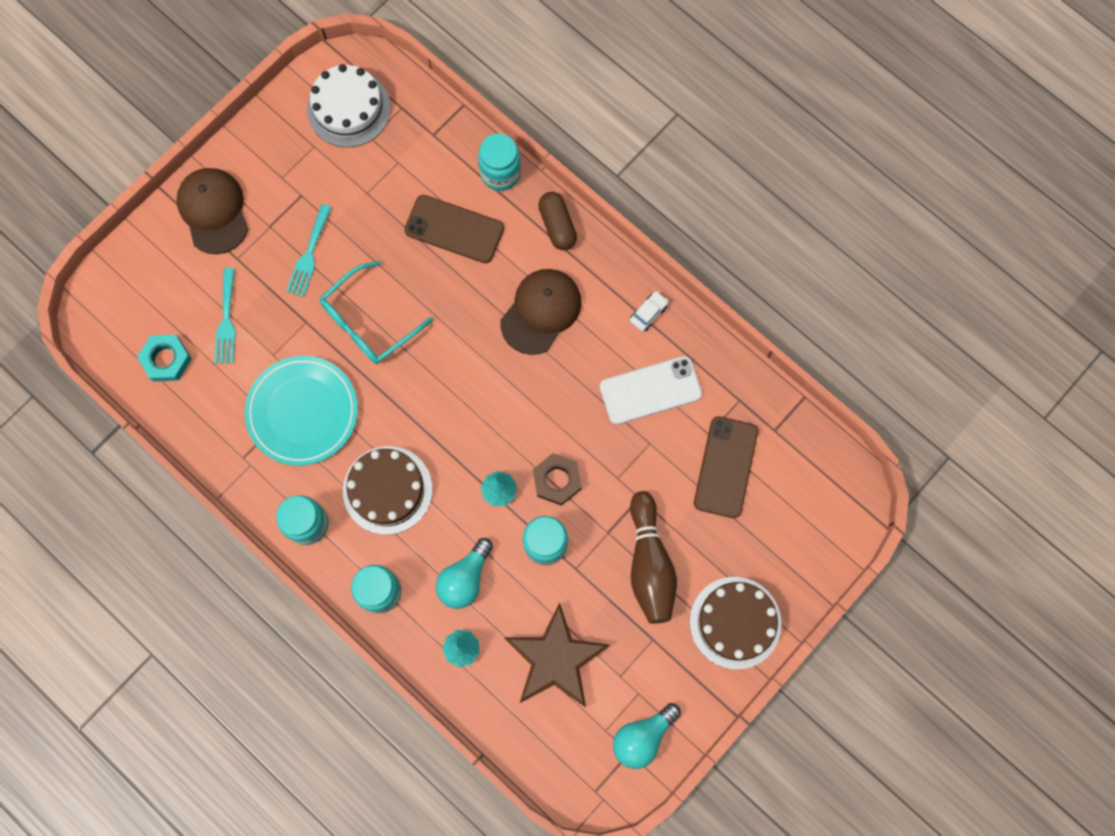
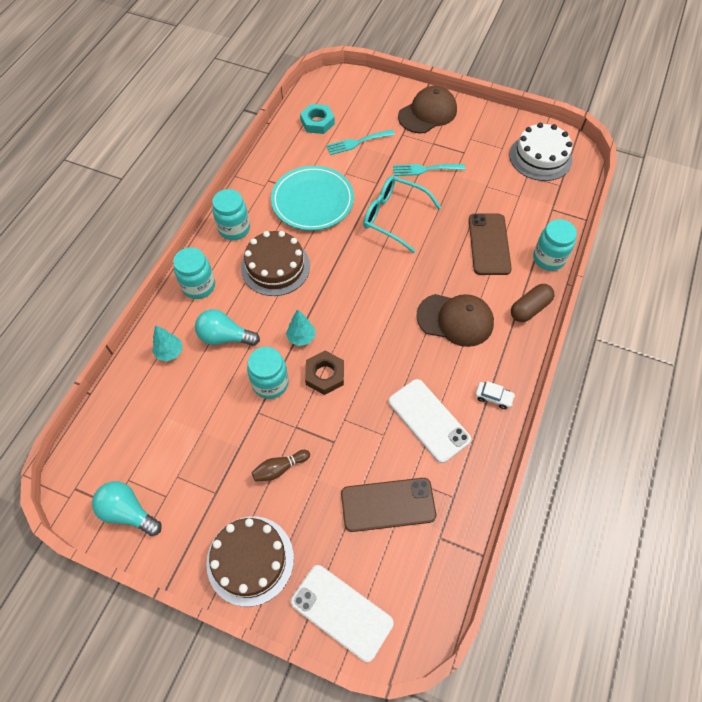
camera: 70 degrees right, 15 degrees down
brown star [504,602,610,708] -> none
brown bowling pin [630,491,677,624] -> brown bowling pin [252,450,310,482], size x0.51
none -> white phone [291,565,394,662]

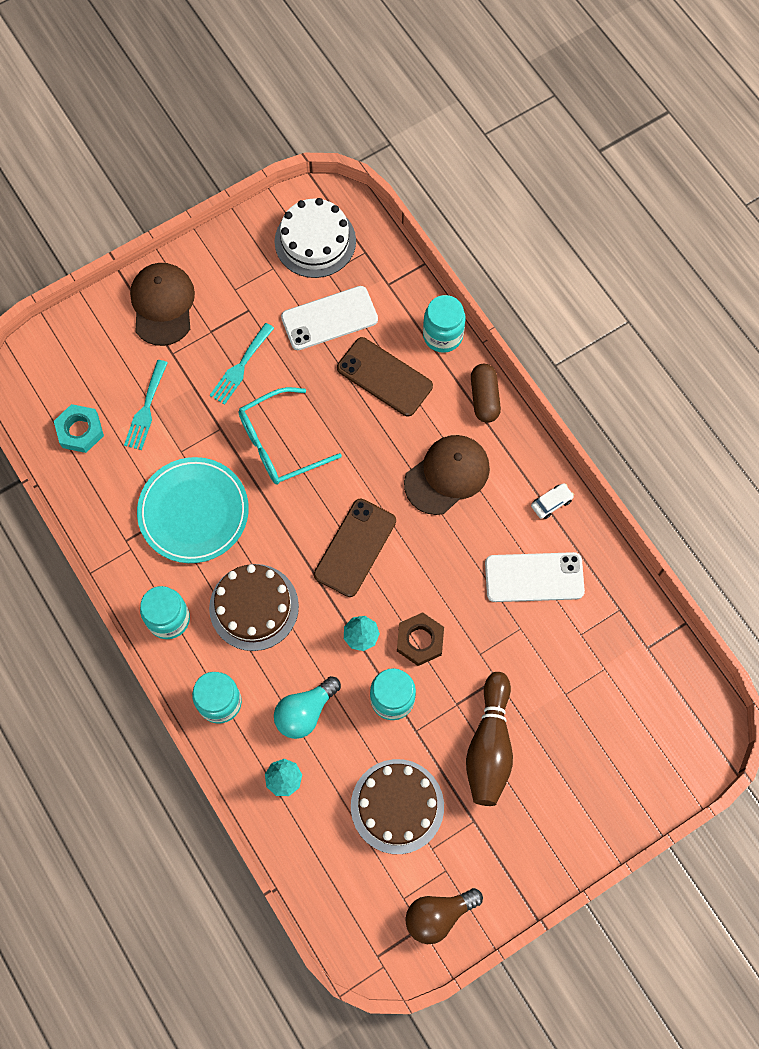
camera: 55 degrees left, 10 degrees up
turquoise light bulb [92,481,162,536] -> brown light bulb [405,888,483,944]
brown cake [206,516,294,607] -> brown cake moved to [351,759,444,854]
brown bowling pin [252,450,310,482] -> brown bowling pin [466,672,513,806], size x1.96
white phone [291,565,394,662] -> white phone moved to [281,286,378,350]
brown phone [341,478,436,532] -> brown phone moved to [314,499,396,597]

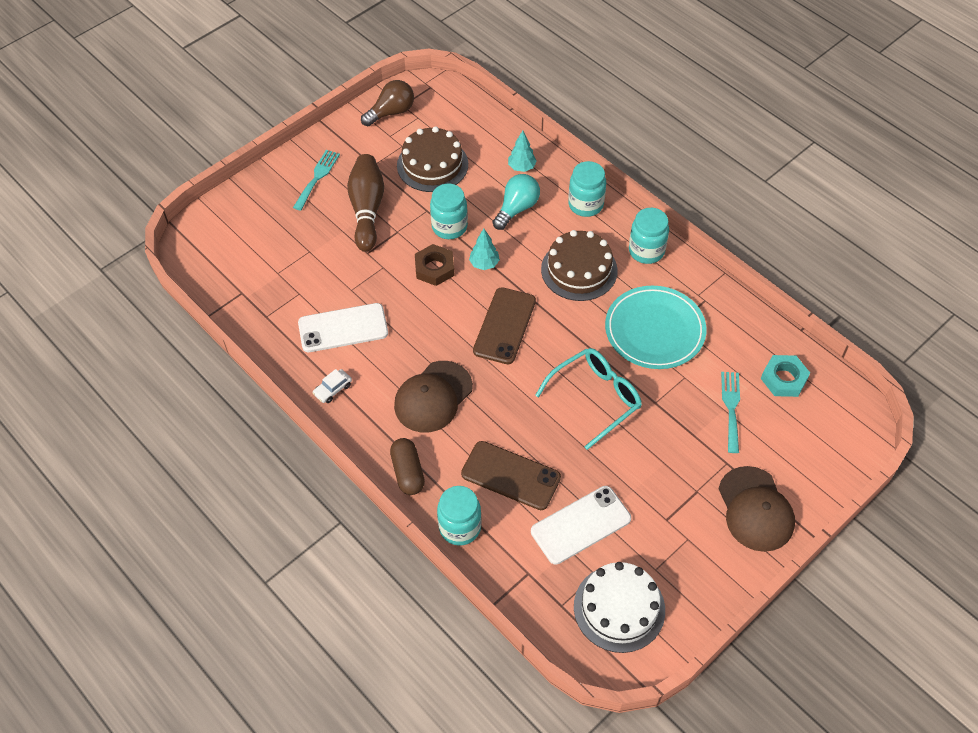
camera: 170 degrees right, 15 degrees down
turquoise fork [210,323,274,405] -> turquoise fork moved to [293,150,340,211]

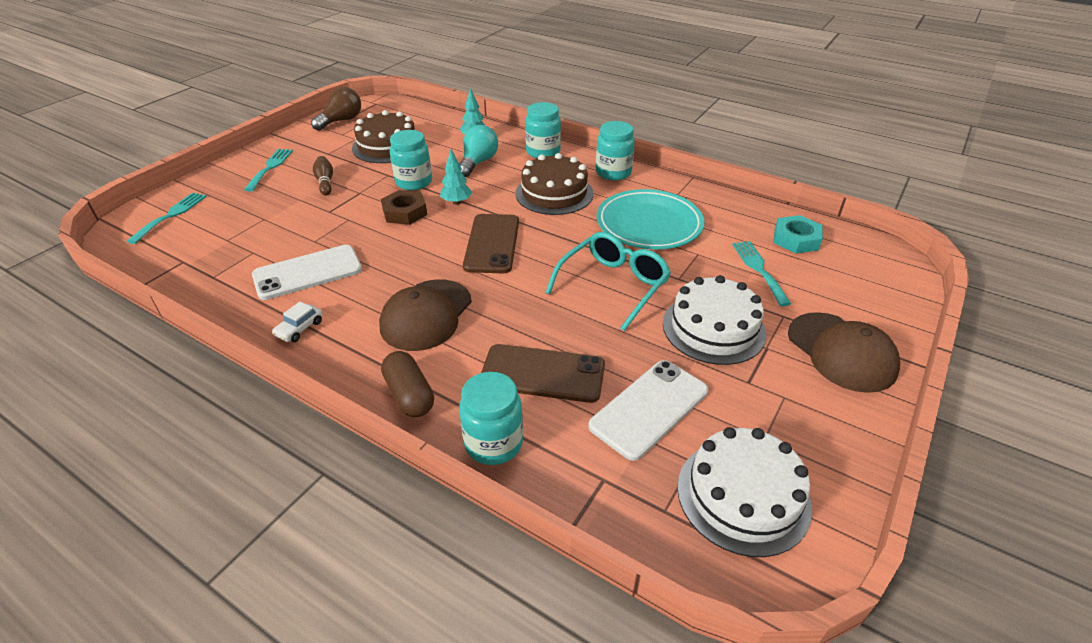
camera: 15 degrees left, 15 degrees down
brown bowling pin [347,154,384,252] -> brown bowling pin [313,156,333,196], size x0.51
none -> turquoise fork [127,192,207,244]
none -> white cake [663,275,766,365]

